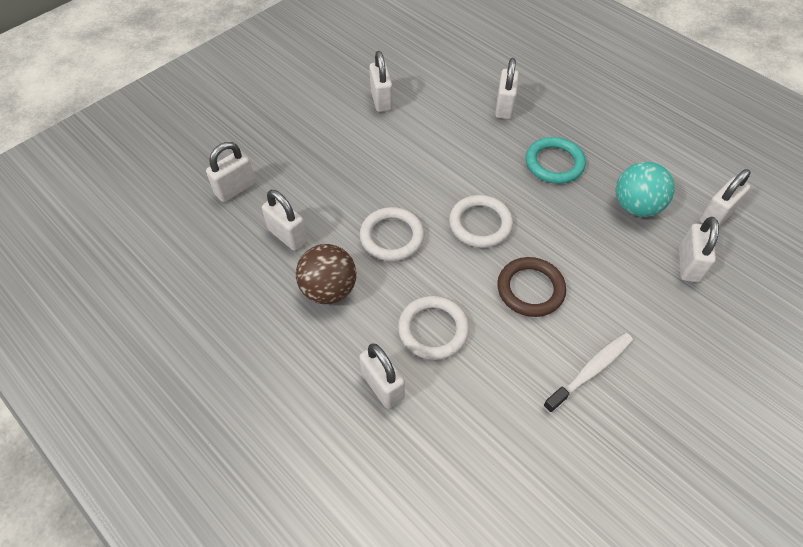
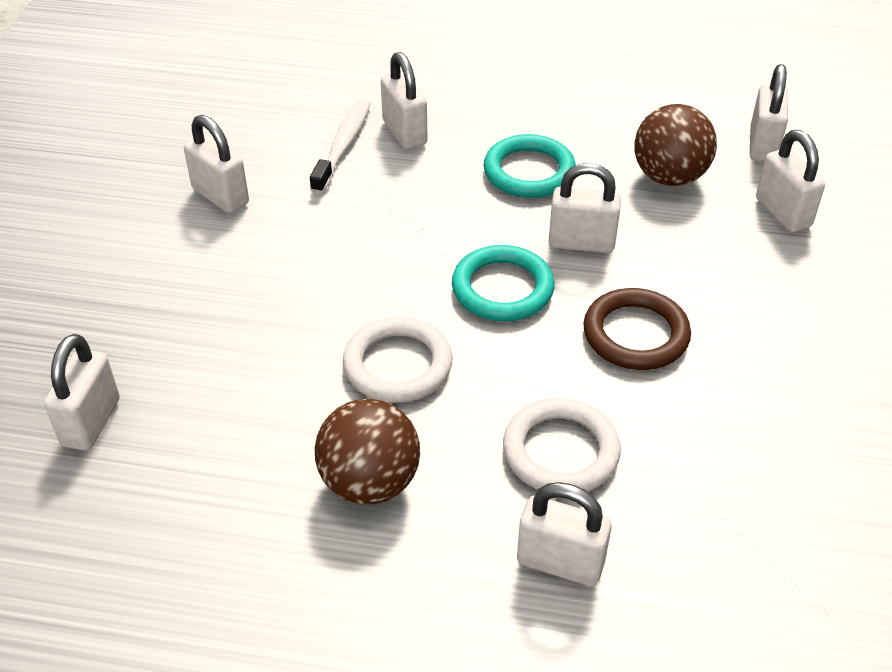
camera: 35 degrees left, 10 degrees down
white padlock [262,190,308,251] -> white padlock moved to [549,163,621,253]
white ring [449,195,513,248] -> turquoise ring [452,245,555,322]
white toothbrush [543,333,633,413] -> white toothbrush moved to [310,99,371,194]
turquoise ball [616,162,674,217] -> brown ball [634,104,717,186]

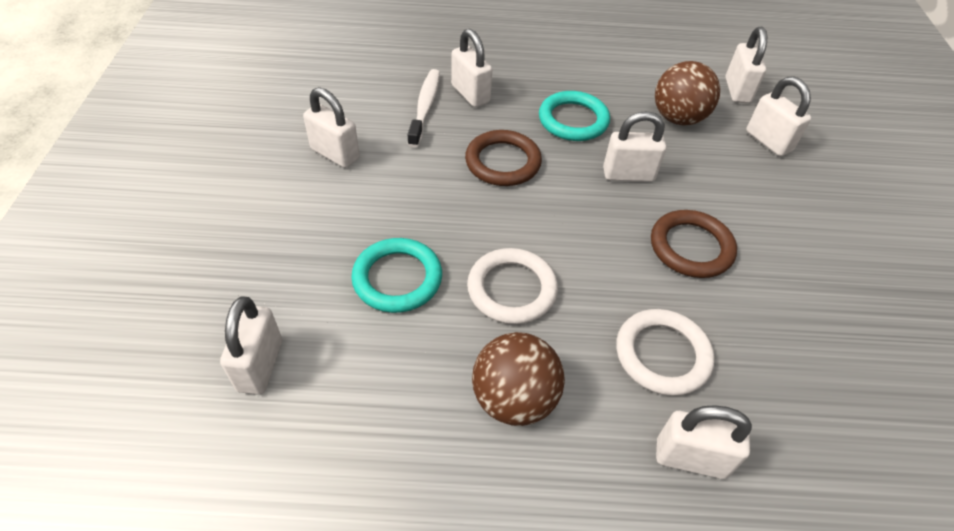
camera: 10 degrees left, 5 degrees up
turquoise ring [452,245,555,322] -> turquoise ring moved to [351,238,442,313]
none -> brown ring [465,130,542,186]

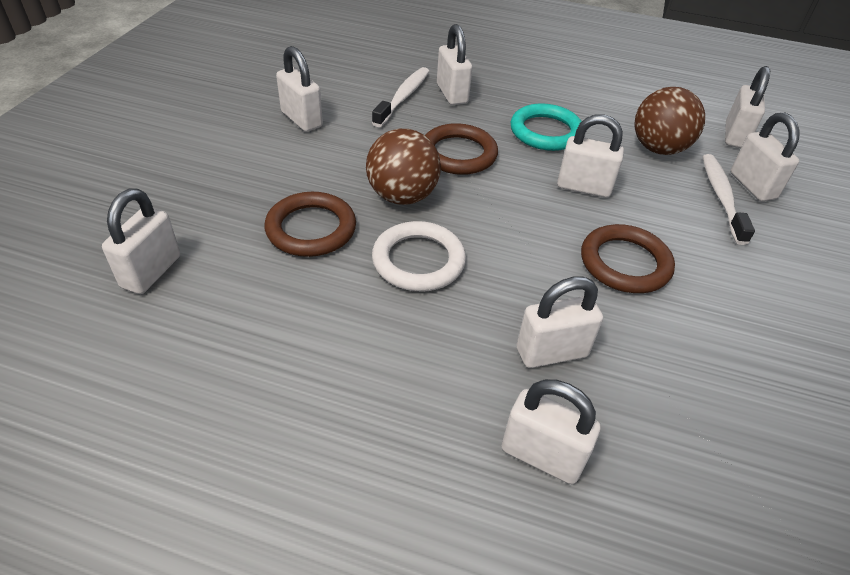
camera: 15 degrees right, 5 degrees down
turquoise ring [351,238,442,313] -> brown ring [265,192,356,257]
brown ball [472,332,565,426] -> brown ball moved to [366,129,441,205]
white ring [616,309,715,396] -> white padlock [517,277,603,368]
none -> white toothbrush [702,154,755,245]

